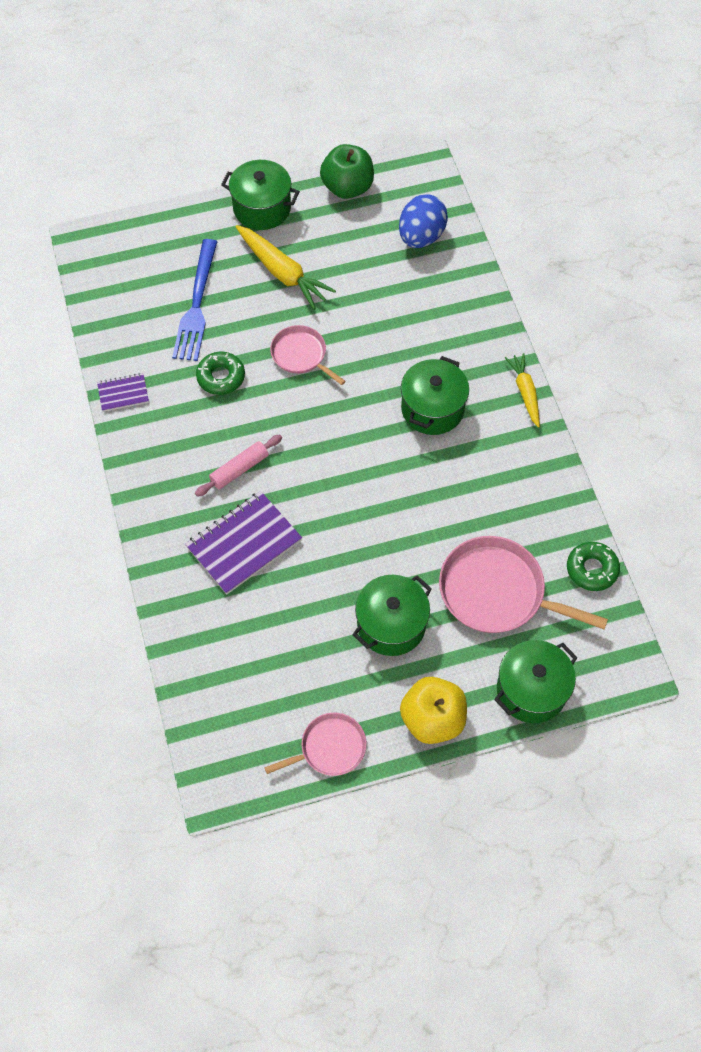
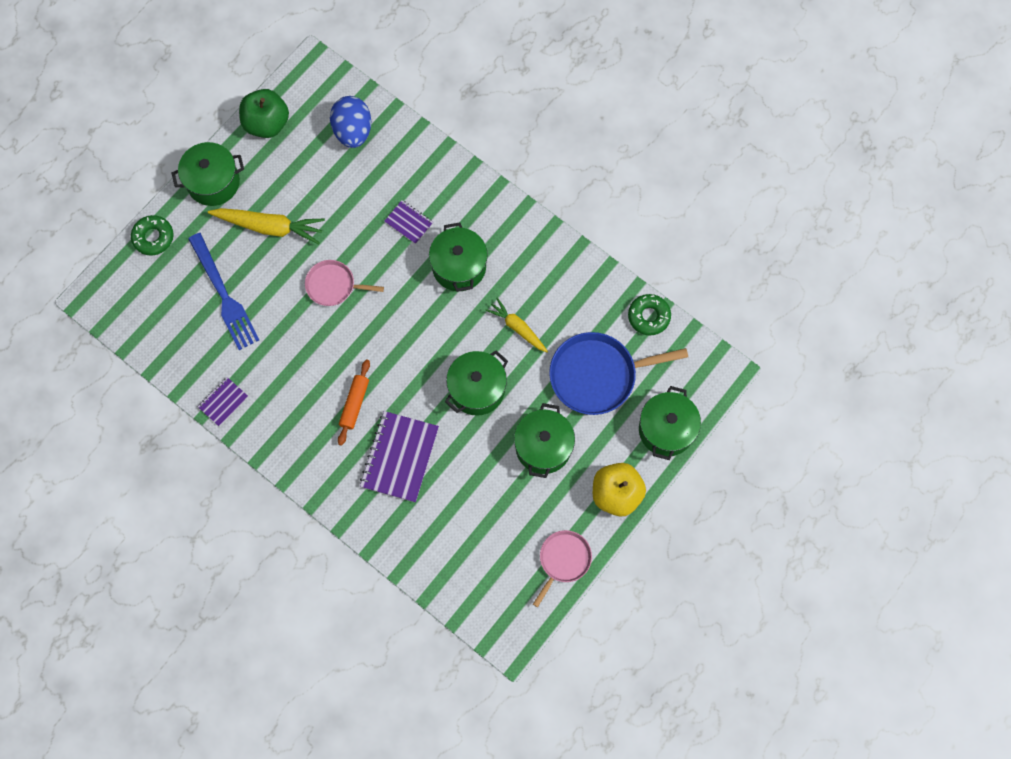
camera: 35 degrees left, 10 degrees up
pink rolling pin [195,435,282,497] -> orange rolling pin [338,359,370,446]
green donut [196,352,245,395] -> green donut moved to [131,215,174,256]
pink pan [439,536,608,633] -> blue pan [549,332,688,415]
yellow carrot [505,353,540,428] -> yellow carrot moved to [485,298,548,353]
none -> purple notebook [384,200,433,244]
none -> green pot [445,350,508,416]

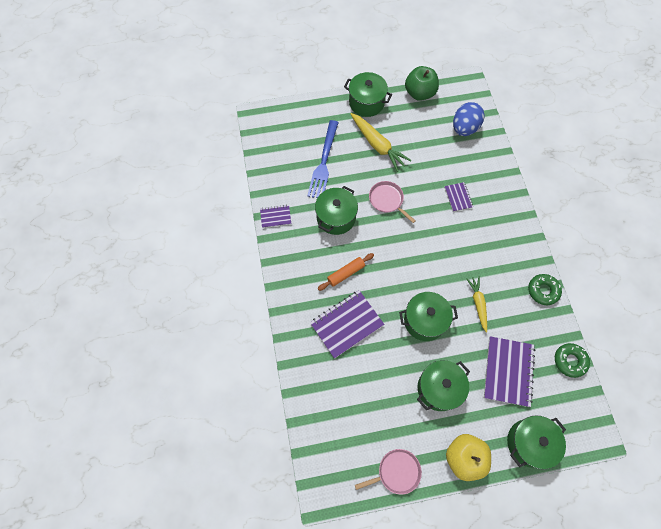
camera: 40 degrees right, 5 degrees down
green donut [131,215,174,256] -> green donut moved to [528,274,562,305]
green pot [429,222,488,292] -> green pot moved to [315,186,358,235]
blue pan [549,332,688,415] -> purple notebook [484,336,535,407]

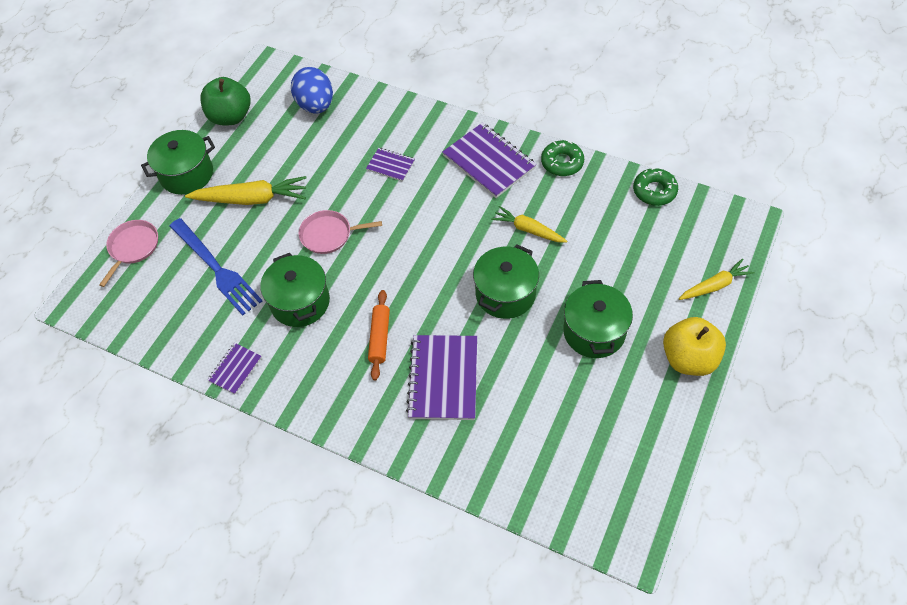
camera: 50 degrees left, 10 degrees down
pink pan [355,449,422,495] -> pink pan moved to [99,220,158,287]
purple notebook [484,336,535,407] -> purple notebook moved to [442,123,537,198]
green pot [507,416,566,469] -> yellow carrot [679,259,755,300]

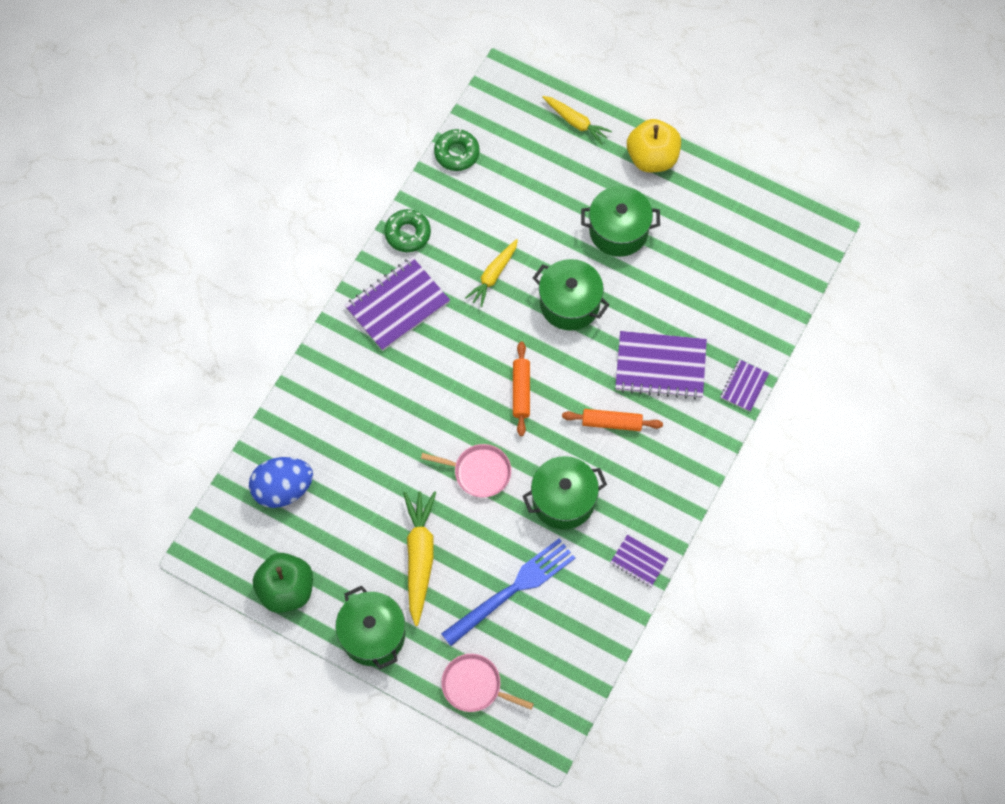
camera: 90 degrees left, 10 degrees up
pink pan [298,210,382,254] -> pink pan turned 75 degrees counterclockwise [421,444,511,497]
purple notebook [366,148,415,182] -> purple notebook moved to [721,359,769,412]
yellow carrot [679,259,755,300] -> yellow carrot turned 150 degrees clockwise [542,96,612,145]
none -> orange rolling pin [513,342,530,436]

